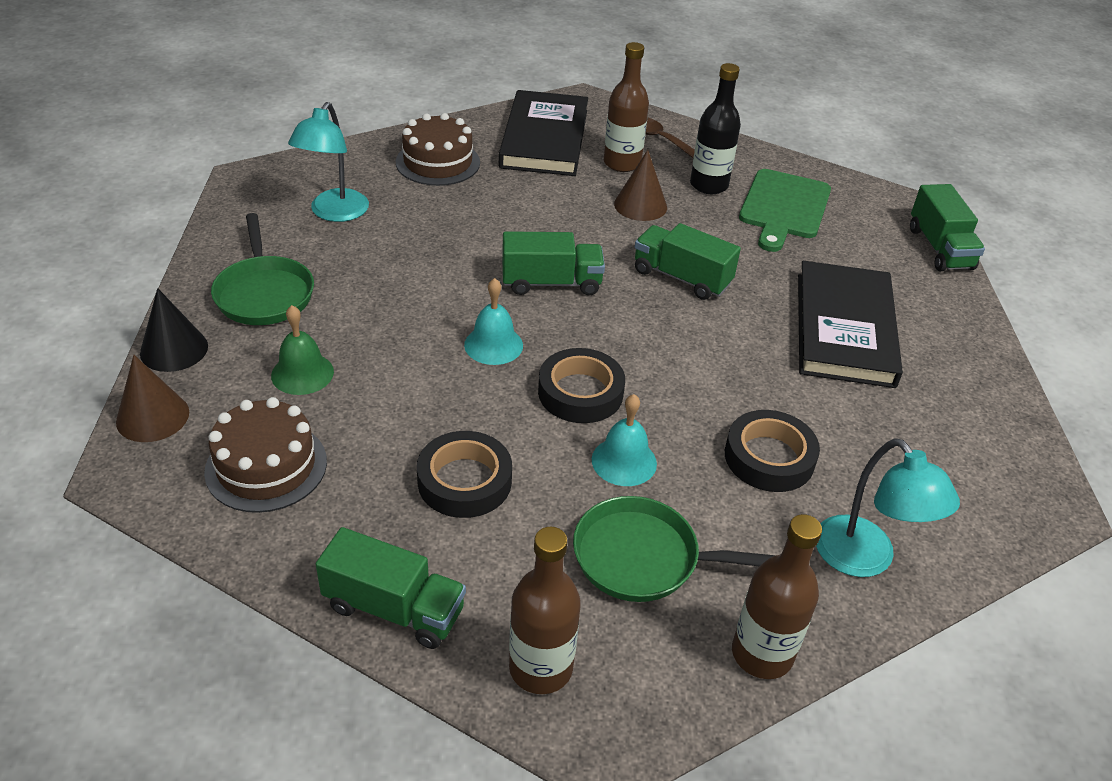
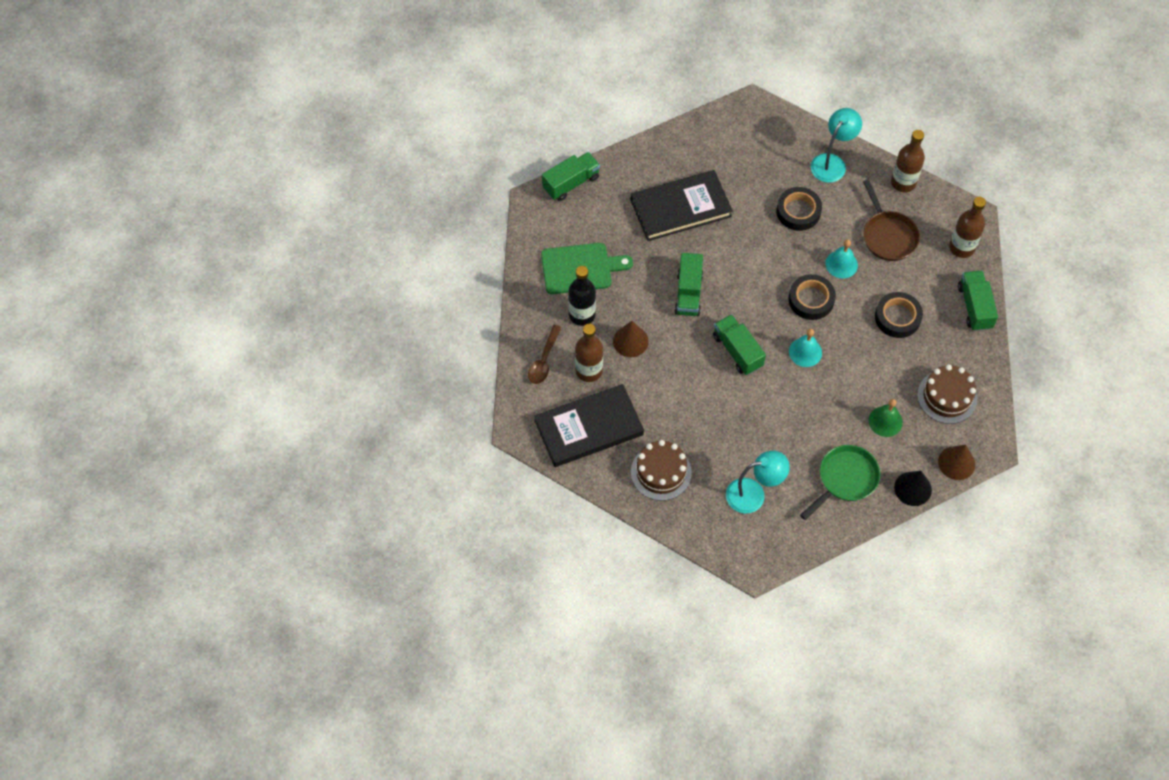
camera: 115 degrees left, 20 degrees up
green pan [573,496,776,602] -> brown pan [863,179,920,261]

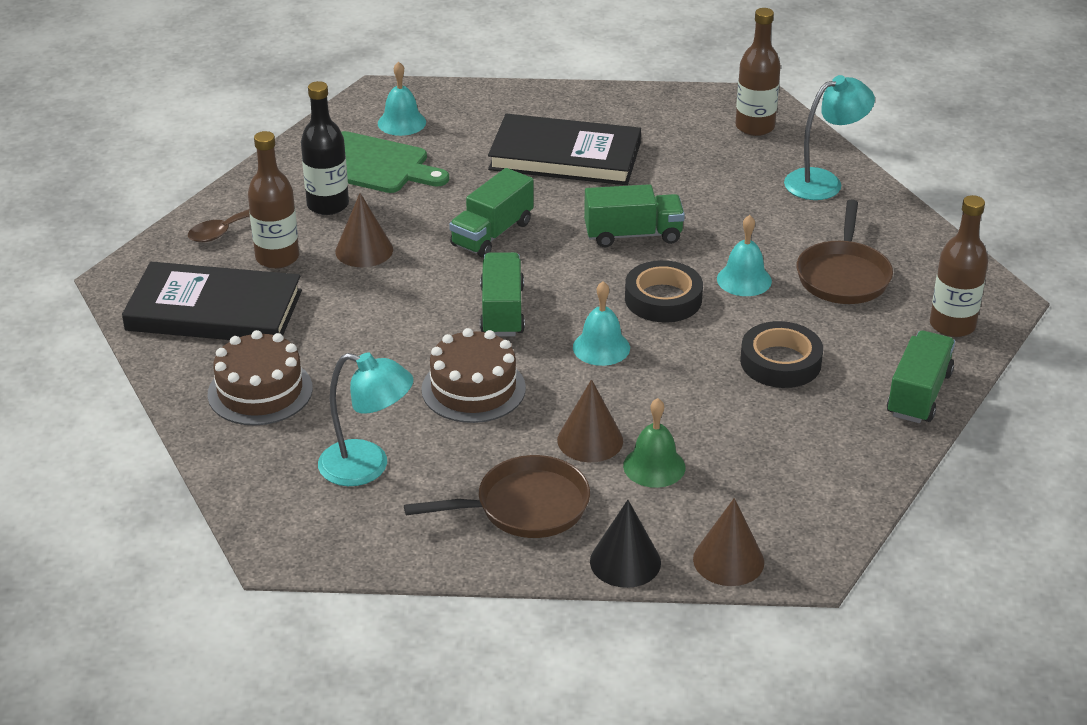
camera: 30 degrees right, 25 degrees down
green truck [542,152,600,201] -> green truck moved to [584,184,685,247]
black tape [776,187,822,231] -> none
green pan [800,445,880,520] -> brown pan [404,455,590,538]
brown bottle [891,130,925,192] -> brown bottle moved to [735,8,781,136]
brown cake [917,364,977,424] -> brown cake moved to [421,328,526,423]
none -> turquoise bell [378,61,426,136]
none -> brown cone [557,379,623,462]

